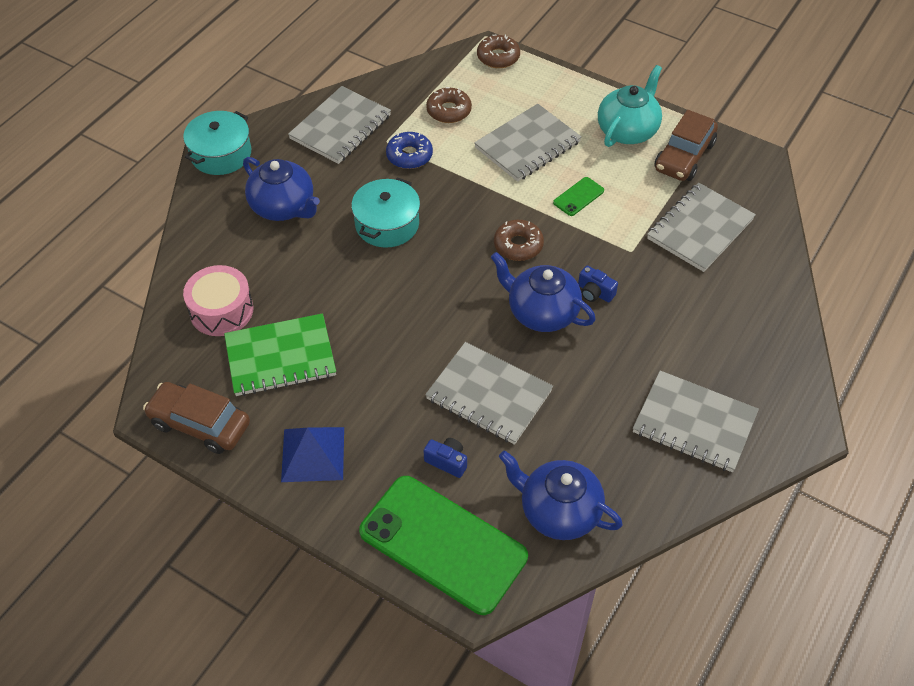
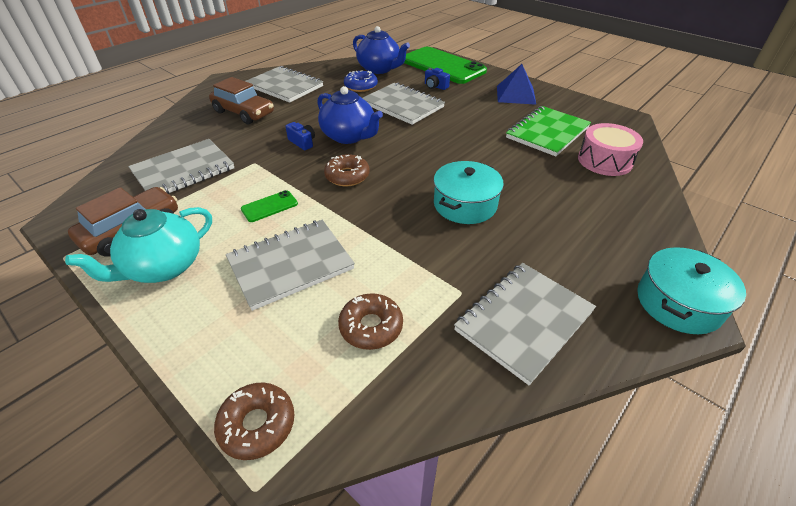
camera: 170 degrees left, 10 degrees down
brown car [143,382,250,454] -> brown car moved to [209,77,274,124]
green notebook [224,313,336,396] -> green notebook turned 45 degrees counterclockwise [506,106,591,156]
blue teapot [243,157,320,221] -> none
blue donut [386,132,433,169] -> blue donut moved to [344,70,378,92]

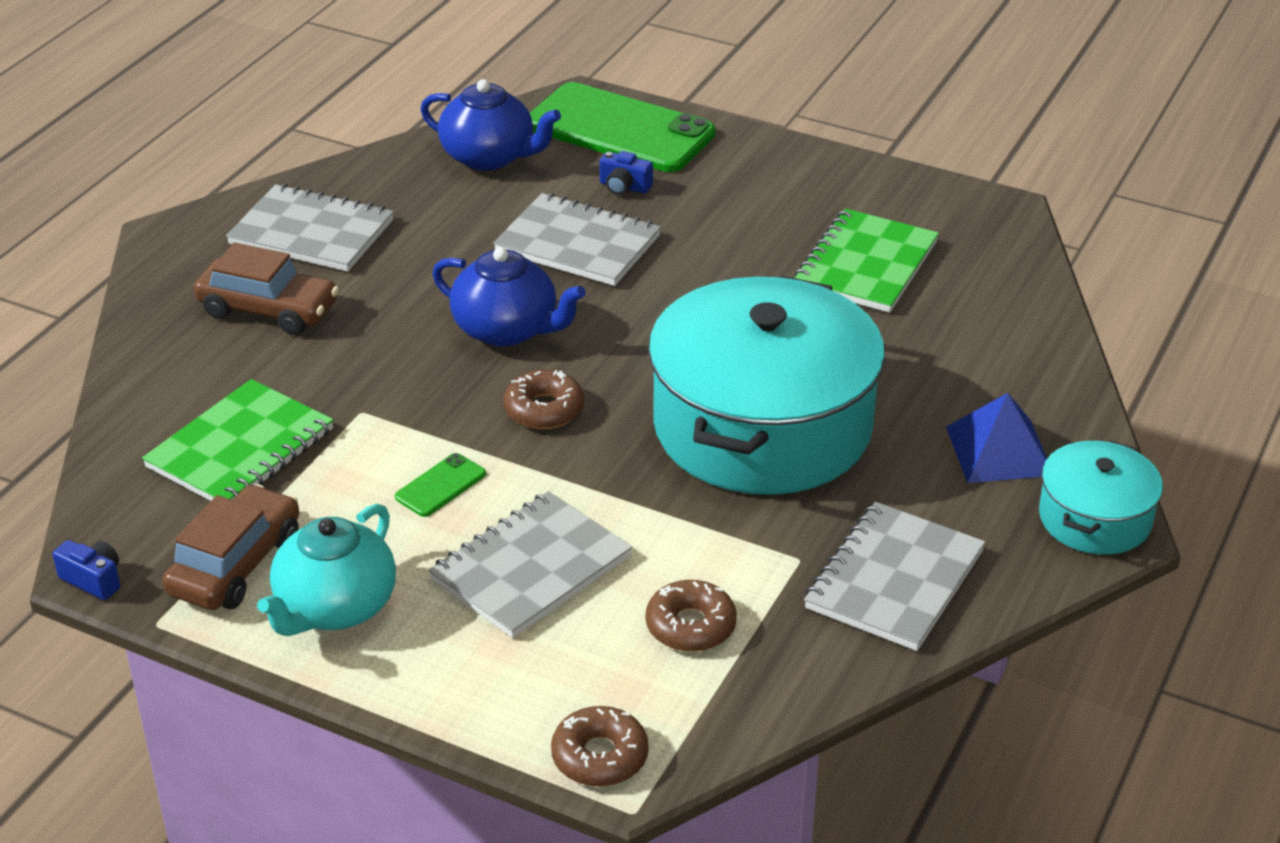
camera: 15 degrees left, 5 degrees down
grey notebook [128,139,234,194] -> green notebook [142,379,334,501]
blue camera [285,122,315,150] -> blue camera moved to [53,540,120,600]
blue donut [344,70,378,92] -> none
turquoise pot [433,161,504,224] -> turquoise pot [648,275,885,495], size x2.05
blue pyramid [497,64,536,105] -> blue pyramid moved to [946,393,1047,483]
pink drum [578,123,643,176] -> none

